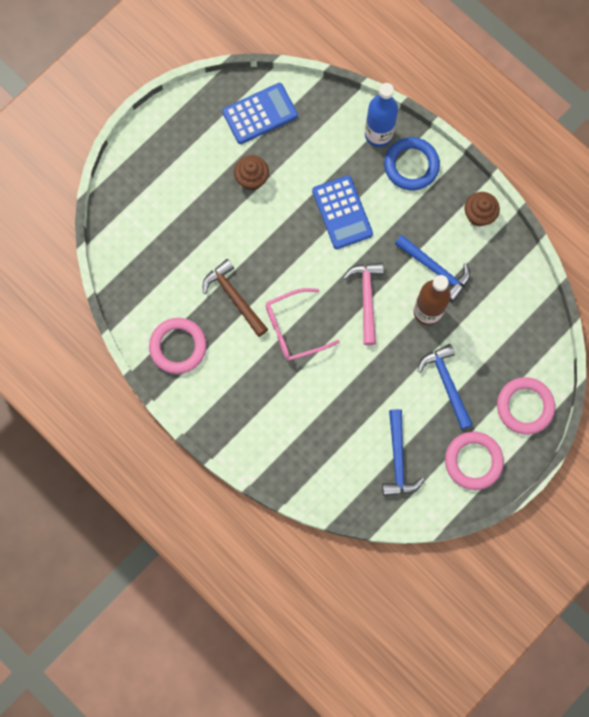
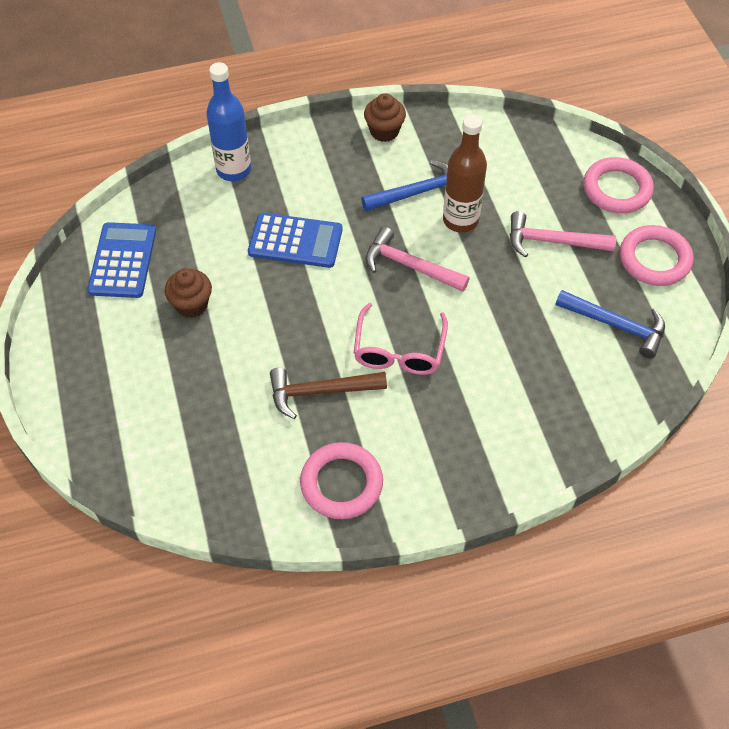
camera: 60 degrees left, 20 degrees down
blue ring [384,137,440,190] -> none
blue hammer [418,344,473,430] -> pink hammer [510,211,616,258]

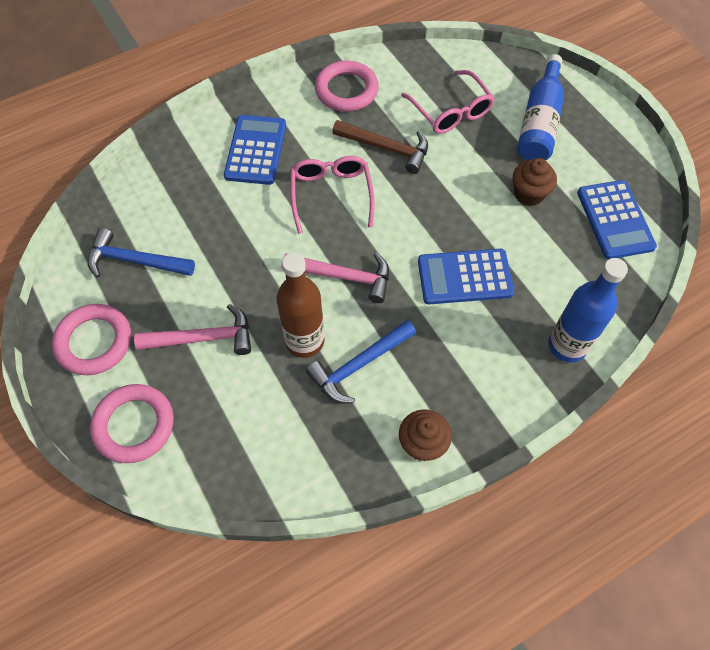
camera: 165 degrees right, 5 degrees up
brown hammer [270,368,387,419] -> brown hammer turned 45 degrees clockwise [332,120,428,174]
none -> blue calculator [224,115,286,185]
none -> pink glasses [401,70,495,134]
none -> blue bottle [517,54,564,161]

